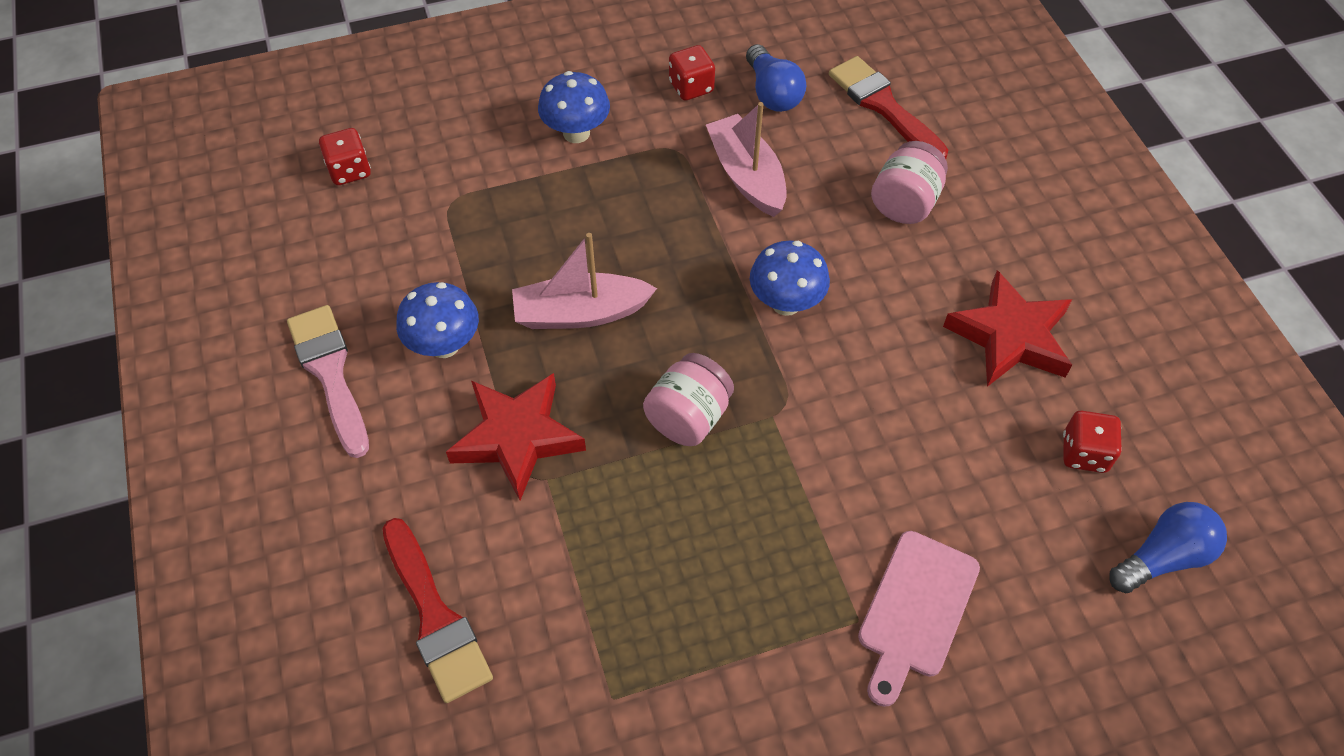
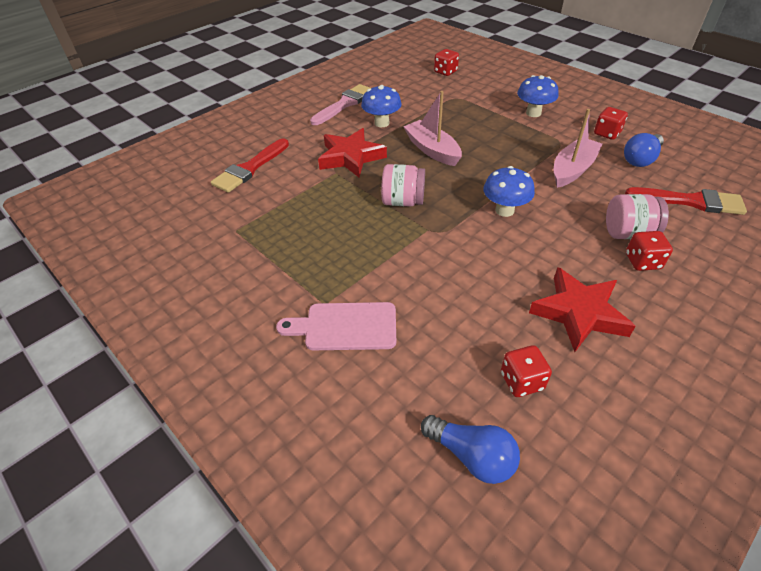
camera: 65 degrees right, 10 degrees down
red brush [829,56,948,159] -> red brush turned 75 degrees clockwise [625,187,747,215]
none -> red dice [626,231,673,271]

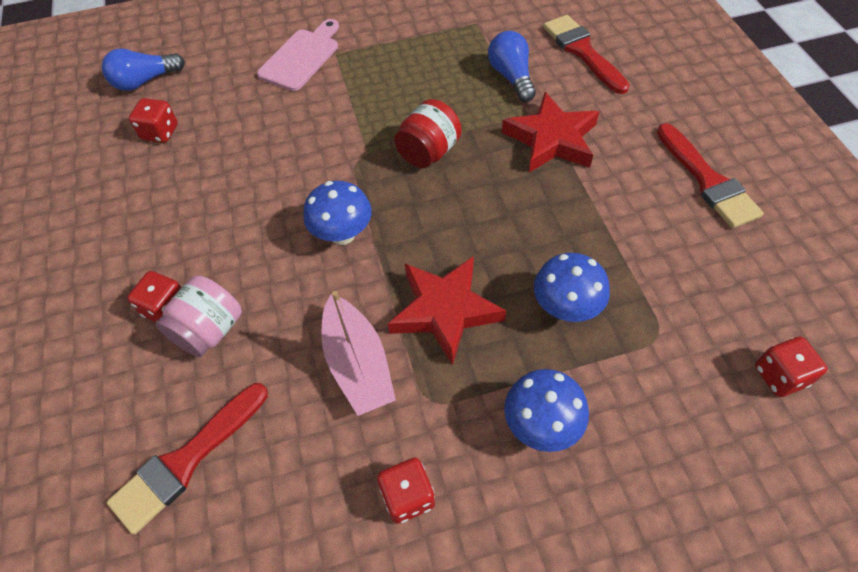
camera: 120 degrees right, 10 degrees up
pink brush [310,84,371,125] -> red brush [657,123,764,228]
blue mushroom [361,85,402,127] -> blue mushroom moved to [534,253,610,322]
pink jar [381,164,425,207] -> red jar [394,99,462,168]
pink boat [403,91,462,166] -> none
red star [529,267,636,352] -> red star moved to [388,256,506,365]
blue light bulb [624,133,664,167] -> blue light bulb moved to [488,31,536,102]

